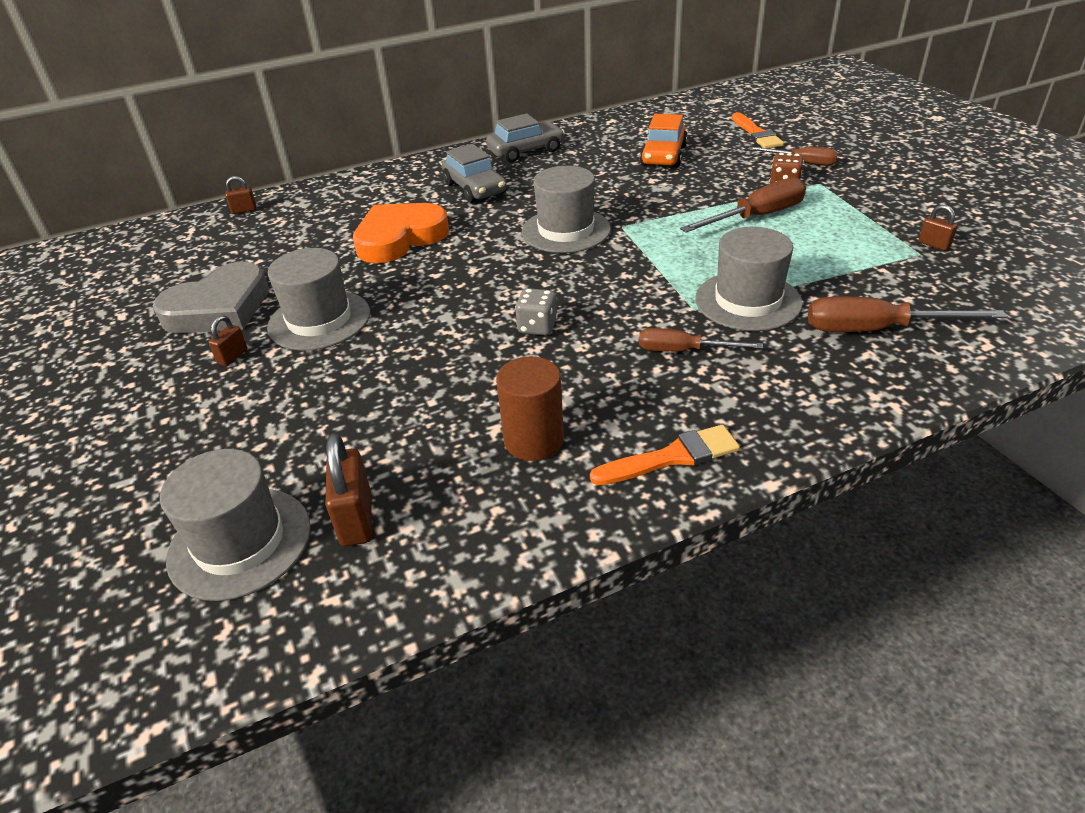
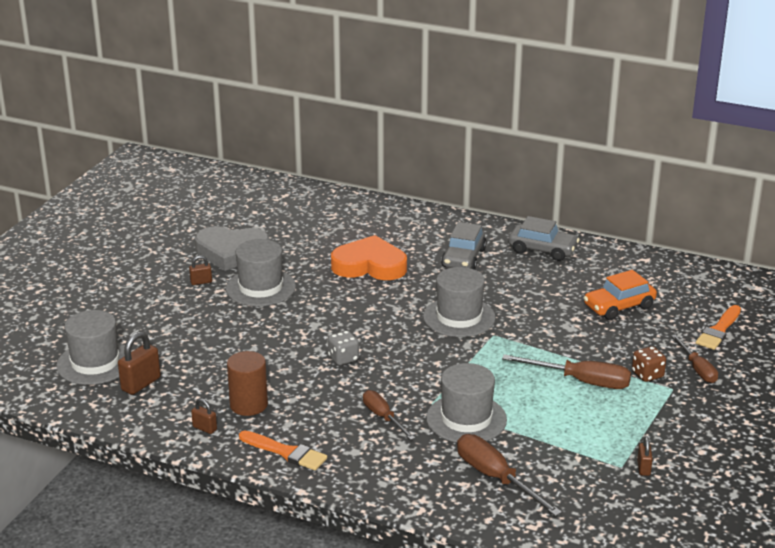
camera: 45 degrees right, 10 degrees down
brown padlock [225,176,257,214] -> brown padlock moved to [191,398,217,434]

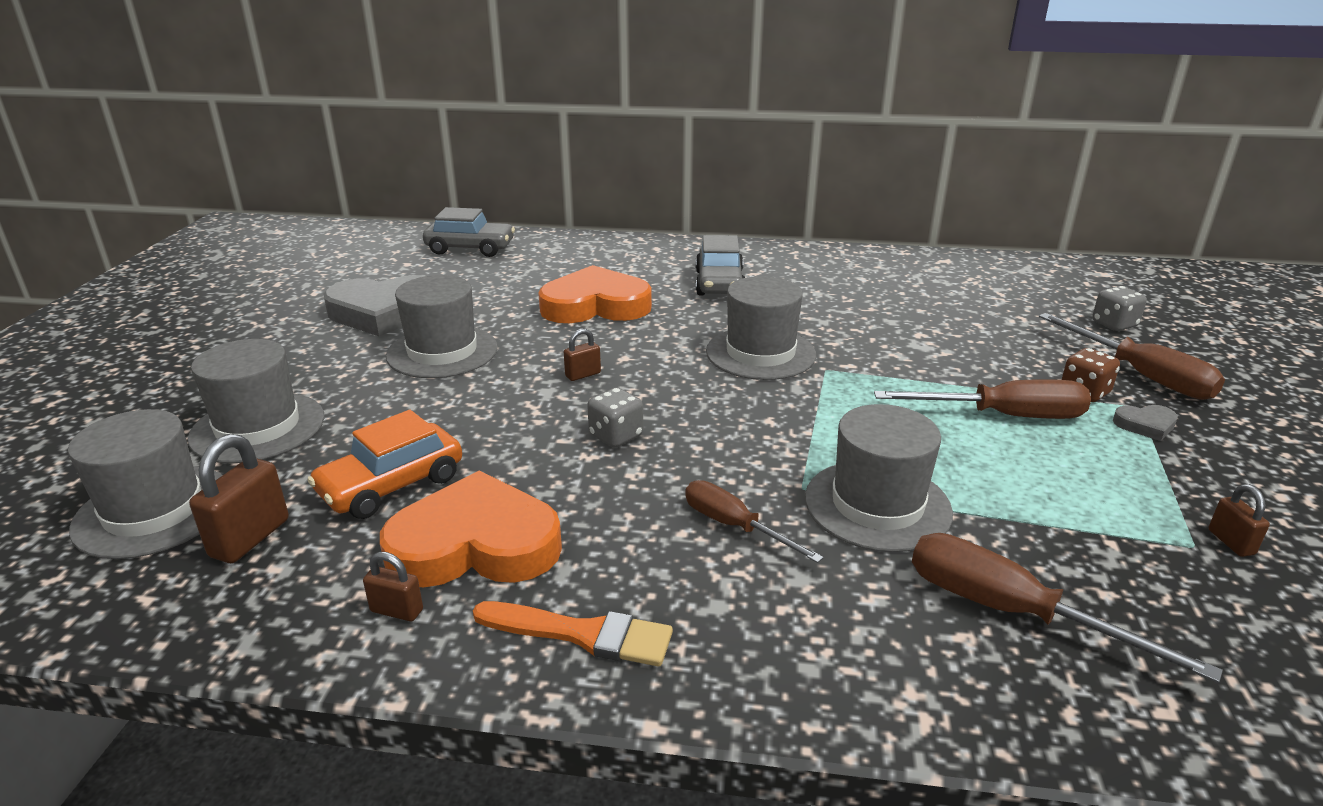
camera: 15 degrees left, 0 degrees up
brown padlock [189,255,212,285] -> brown padlock moved to [564,328,601,381]
brown cylinder [227,351,268,416] -> orange heart [380,471,562,588]
grey car [509,216,580,261] -> grey car moved to [423,207,515,257]
orange car [584,270,657,320] -> orange car moved to [308,410,462,519]
brown screwdriver [671,334,718,383] -> brown screwdriver [1039,313,1225,400], size x1.55
orange brush [696,305,741,350] -> grey dice [1092,286,1147,331]
none -> grey hat [188,339,324,463]
none -> grey heart [1113,405,1178,441]

